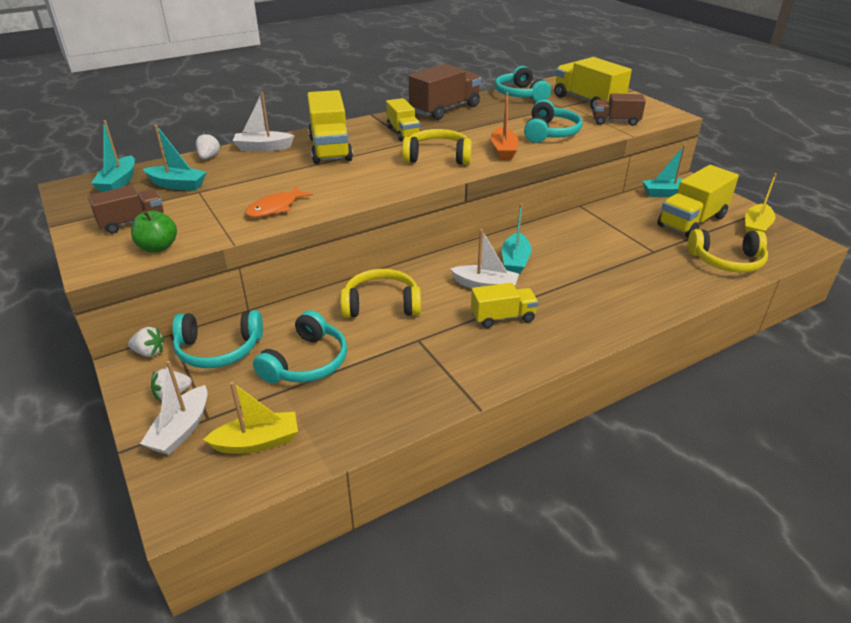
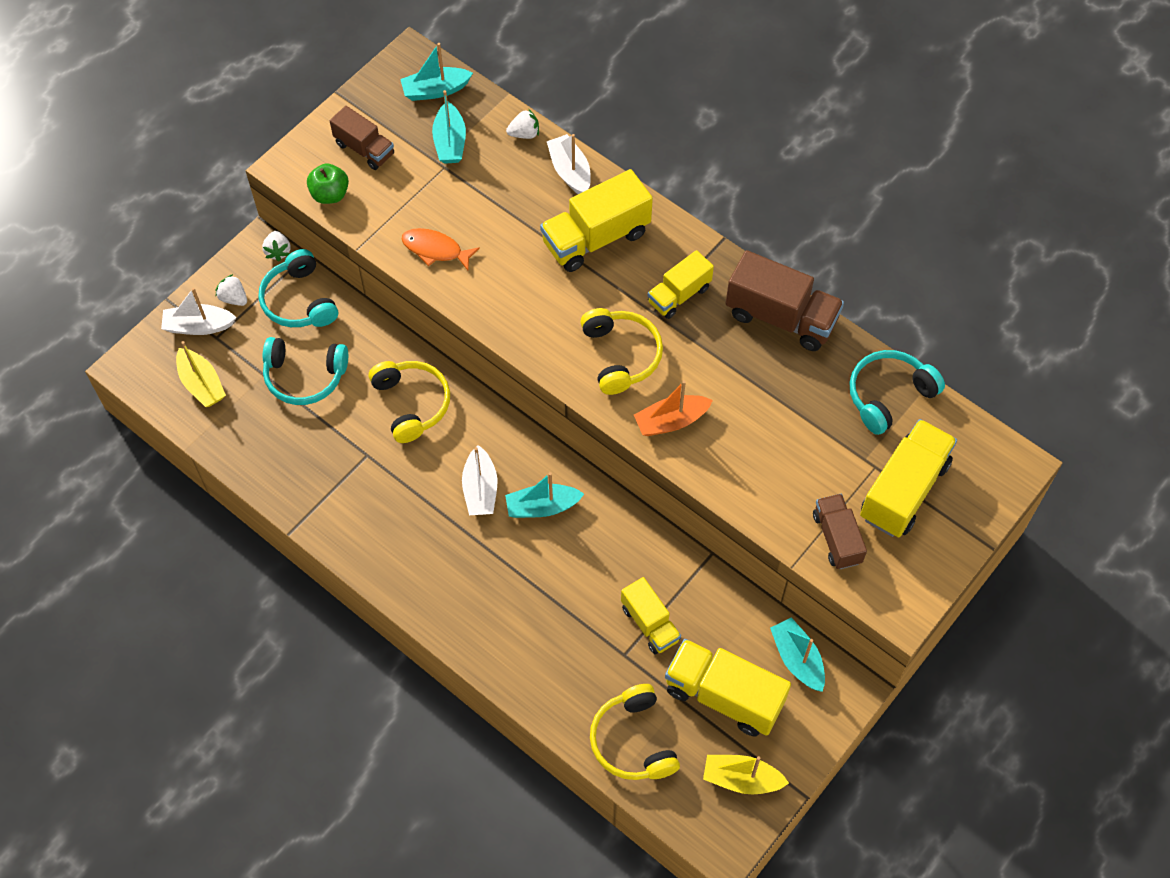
camera: 70 degrees right, 25 degrees up
yellow truck [471,283,538,328] -> yellow truck moved to [621,577,681,654]
turquoise headphones [524,100,582,143] -> none

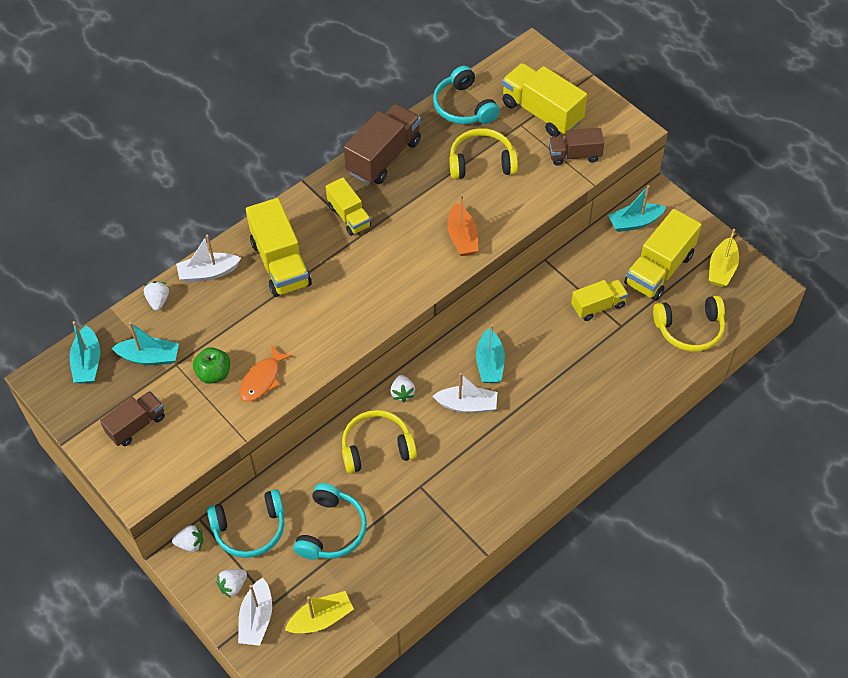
camera: 80 degrees left, 5 degrees down
green apple [307,163,349,204] -> green apple moved to [193,347,230,384]
yellow headphones [580,308,663,395] -> yellow headphones moved to [449,128,518,179]
none -> white strawberry [390,375,415,402]

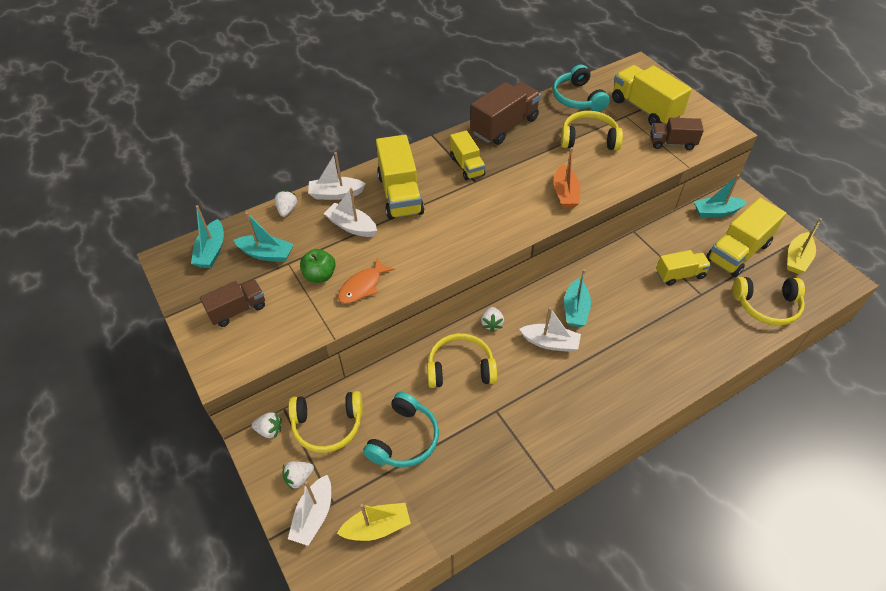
camera: 10 degrees right, 5 degrees down
turquoise headphones [207,489,284,558] -> yellow headphones [288,391,363,453]
none -> white boat [324,188,377,237]

